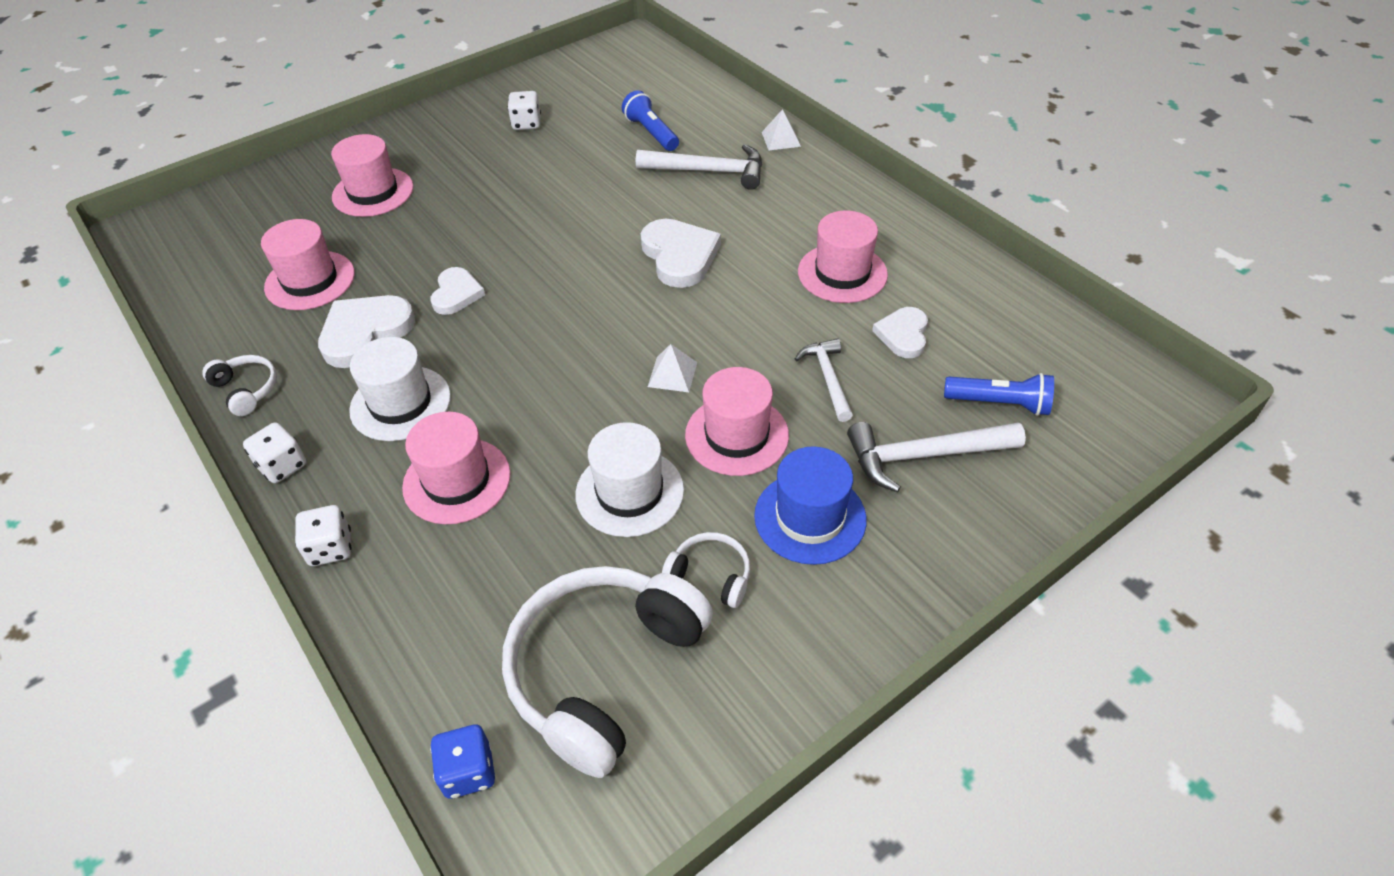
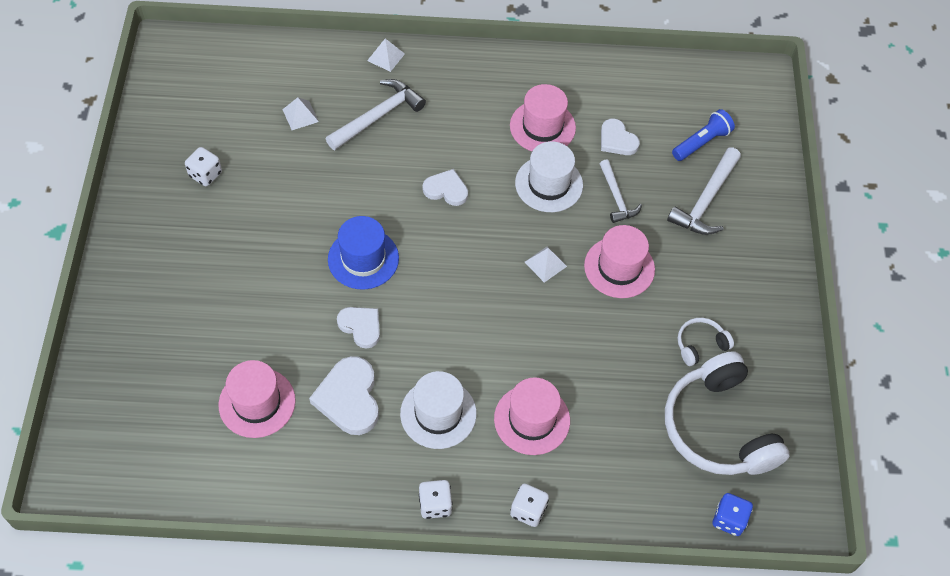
camera: 55 degrees left, 10 degrees up
white headphones [202,355,277,416] -> none
pink hat [331,134,414,217] -> none
white hat [575,422,684,537] -> white hat moved to [515,141,583,212]
blue flashlight [622,90,679,151] -> white pyramid [282,97,319,130]
white heart [641,219,721,288] -> white heart [423,169,468,206], size x0.64
blue hat [754,446,867,565] -> blue hat moved to [328,216,399,290]
white hammer [795,338,853,422] -> white hammer turned 135 degrees counterclockwise [600,159,642,223]

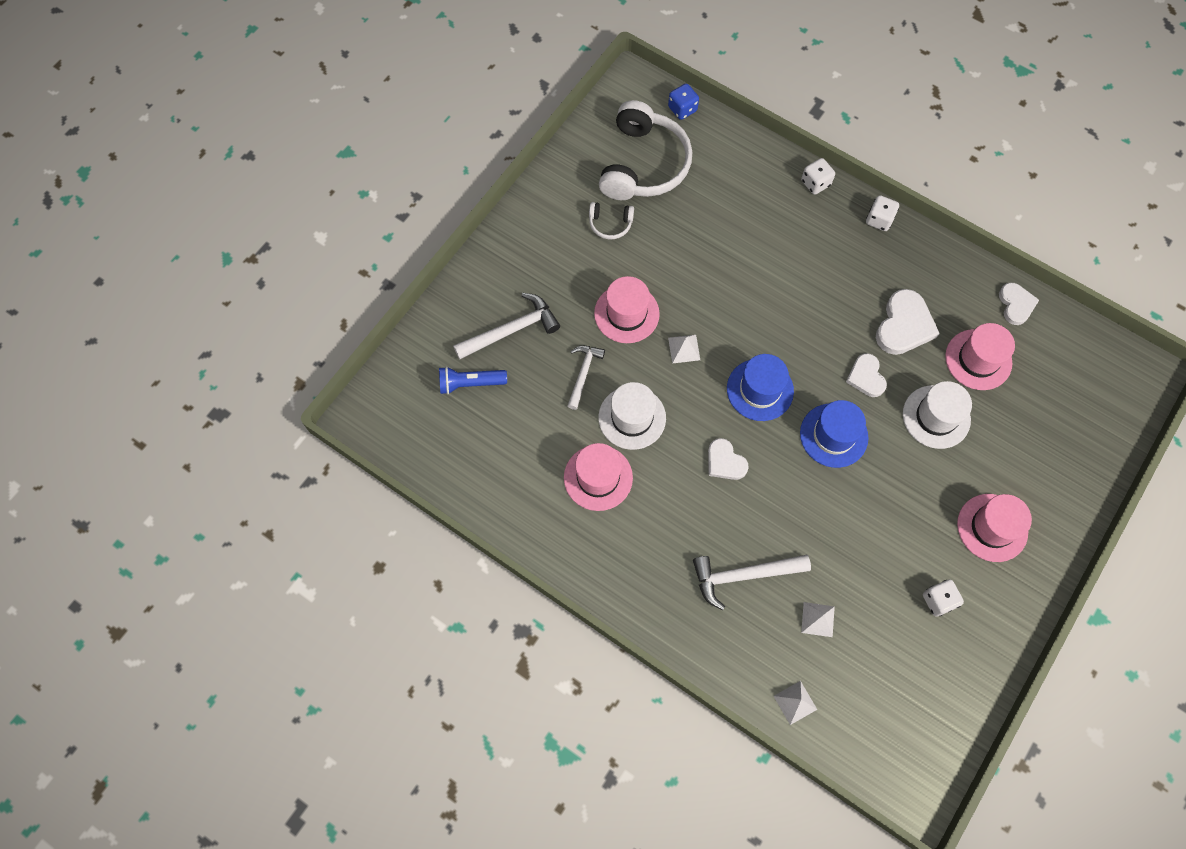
camera: 145 degrees left, 10 degrees up
white pyramid [367,38,405,72] -> white pyramid moved to [774,681,817,725]
white hat [400,371,477,449] -> white hat moved to [903,381,972,449]
pink hat [494,378,570,455] -> pink hat moved to [957,494,1032,562]
white heart [601,118,640,155] -> white heart moved to [999,282,1039,325]
none -> blue hat [727,354,794,421]

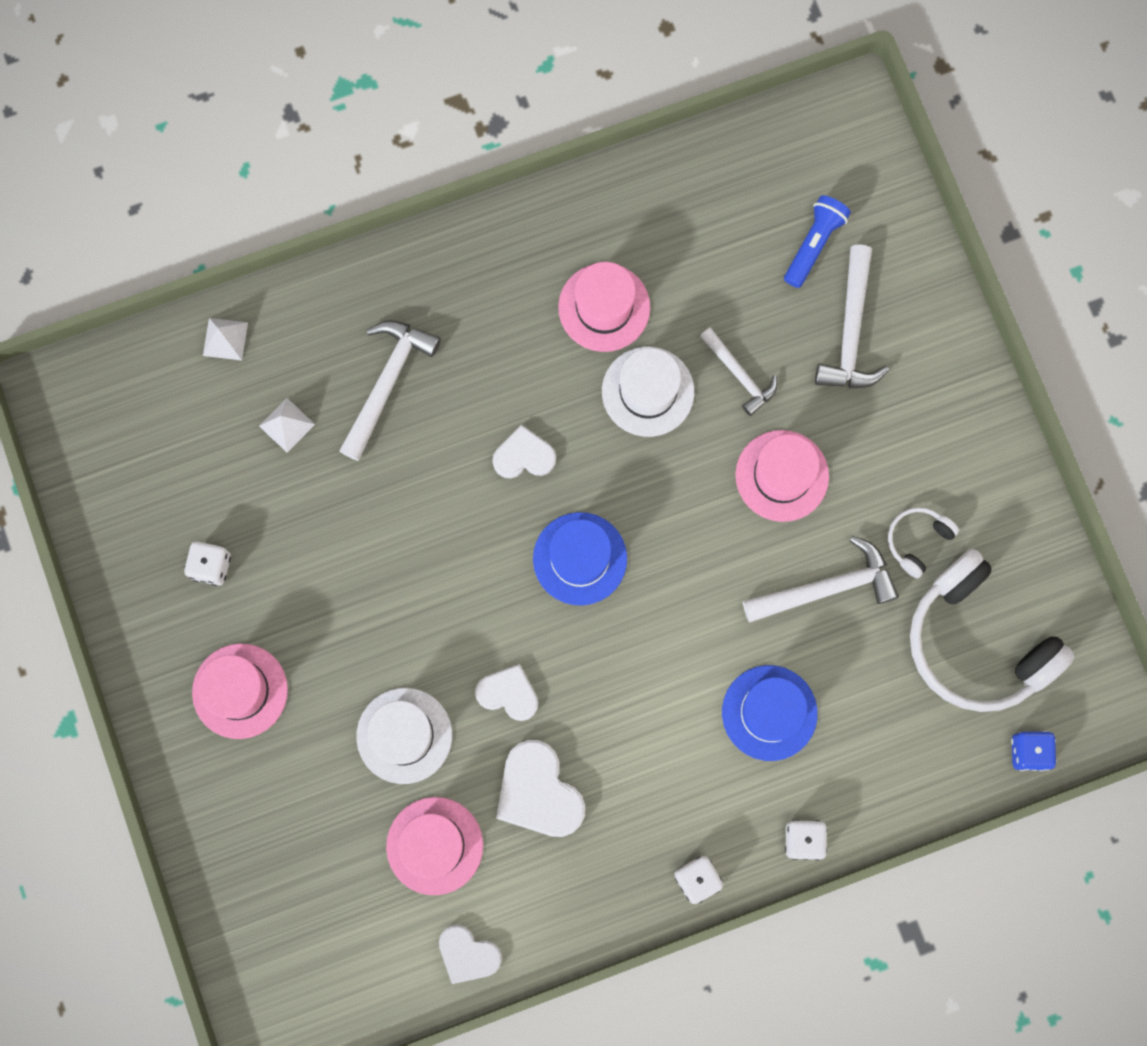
camera: 125 degrees right, 10 degrees up
white pyramid [668,335,700,364] -> none
blue hat [800,400,868,468] -> blue hat moved to [722,665,818,761]
none -> white hammer [743,536,899,622]

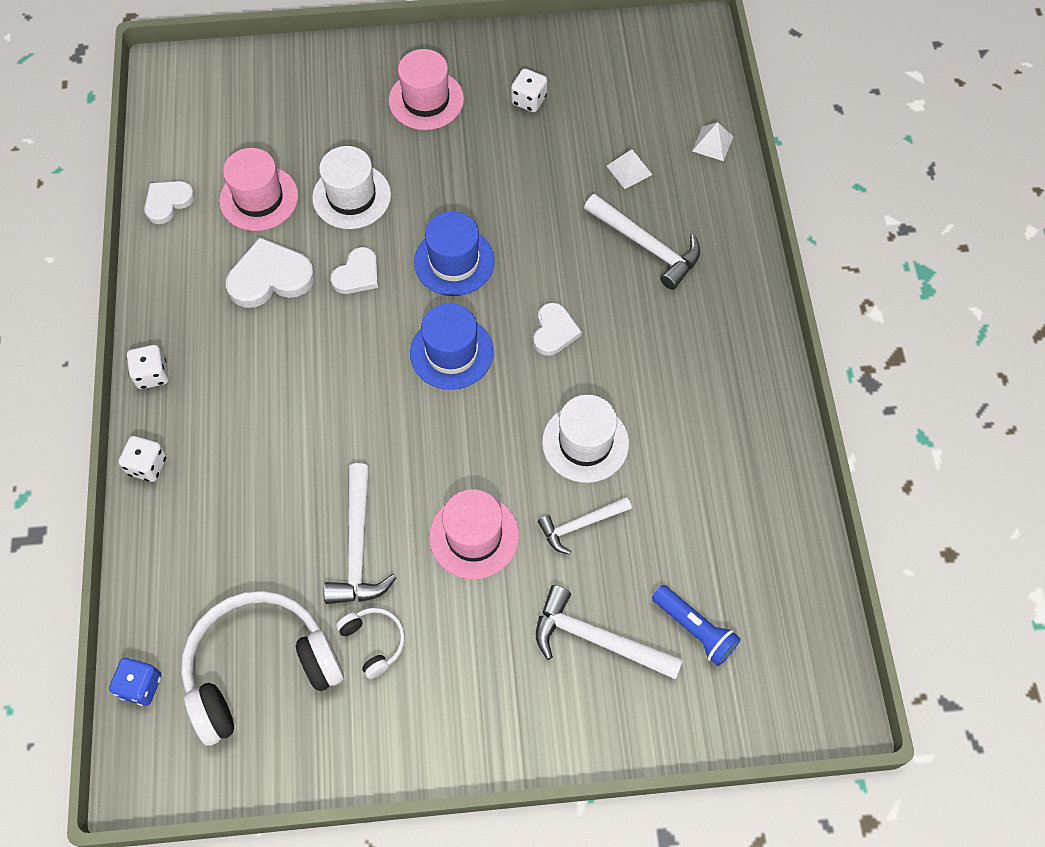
camera: 105 degrees right, 15 degrees down
pink hat [558,262,650,352] -> none
blue hat [722,665,818,761] -> blue hat moved to [414,211,495,296]

